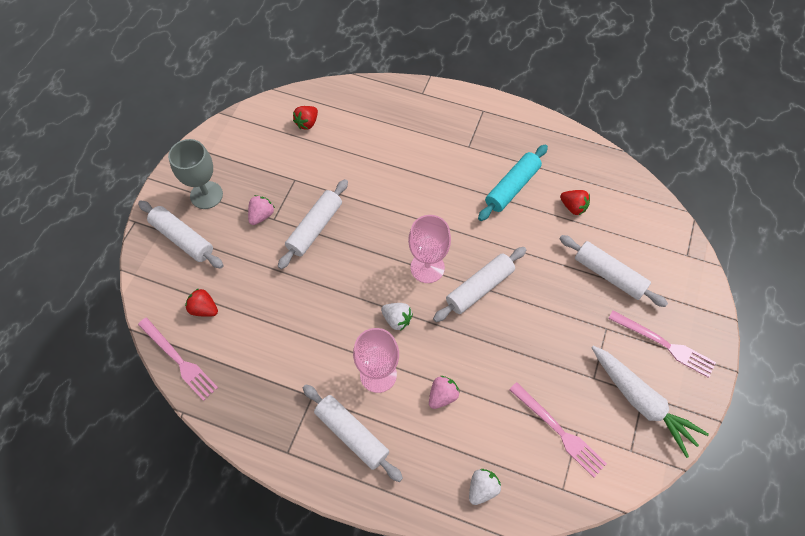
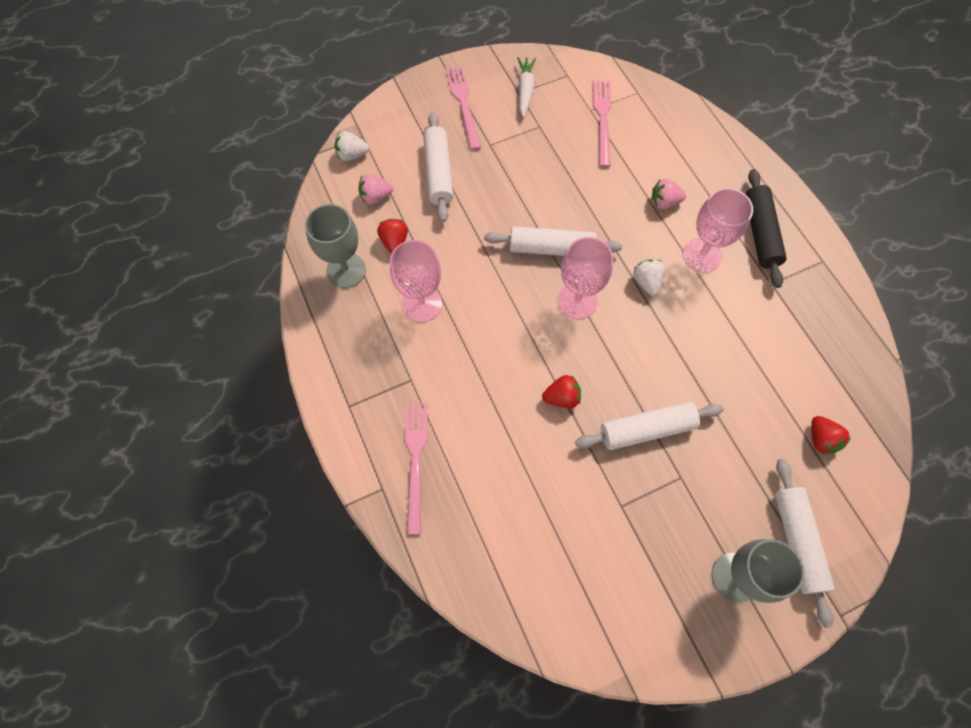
camera: 135 degrees left, 5 degrees up
pink fork [138,317,218,401] -> pink fork moved to [405,402,427,535]
pink strawberry [248,195,275,225] -> pink strawberry moved to [358,174,393,205]
red strawberry [293,106,318,130] -> red strawberry moved to [542,375,581,408]
white rolling pin [303,384,403,482] -> black rolling pin [745,169,787,288]
white strawberry [469,469,501,505] -> white strawberry moved to [335,131,369,161]
turquoise rolling pin [478,145,548,221] -> pink goblet [390,240,442,322]
white carrot [591,346,709,458] -> white carrot [517,57,536,117], size x0.61
none -> grey goblet [305,204,366,288]

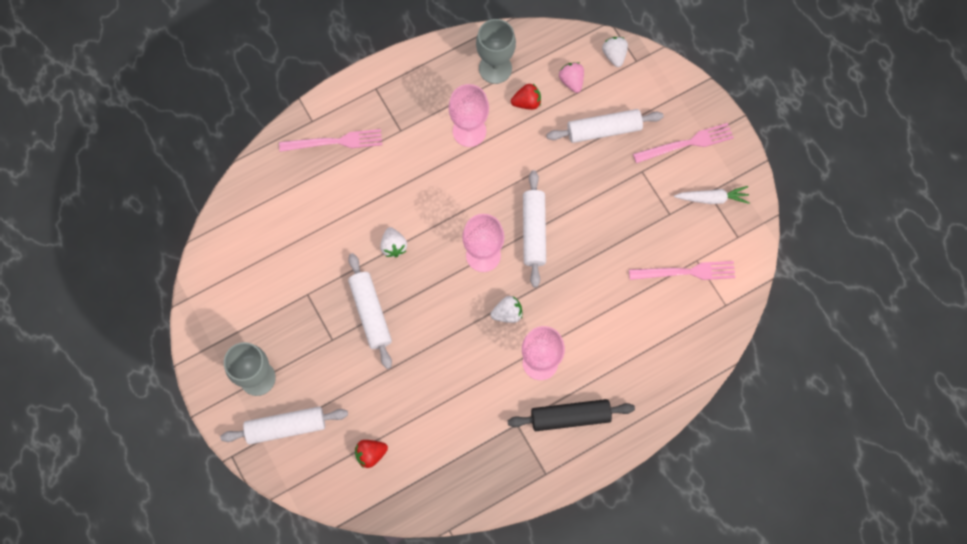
camera: 85 degrees right, 5 degrees up
red strawberry [542,375,581,408] -> white strawberry [380,227,407,257]
pink strawberry [651,179,686,209] -> none

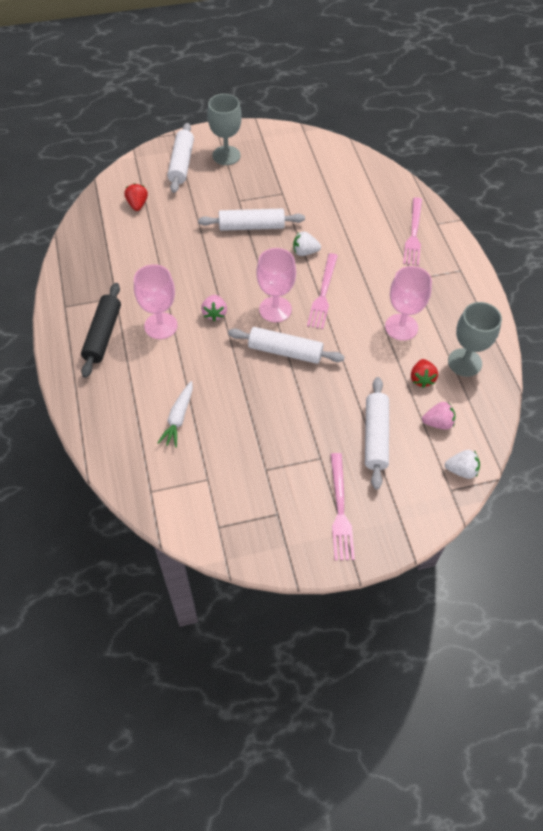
camera: 105 degrees right, 15 degrees down
white strawberry [491,296,522,323] -> pink strawberry [201,295,227,322]
pink fork [629,261,735,280] -> pink fork moved to [307,253,338,329]
white carrot [674,186,750,204] -> white carrot moved to [157,381,193,448]

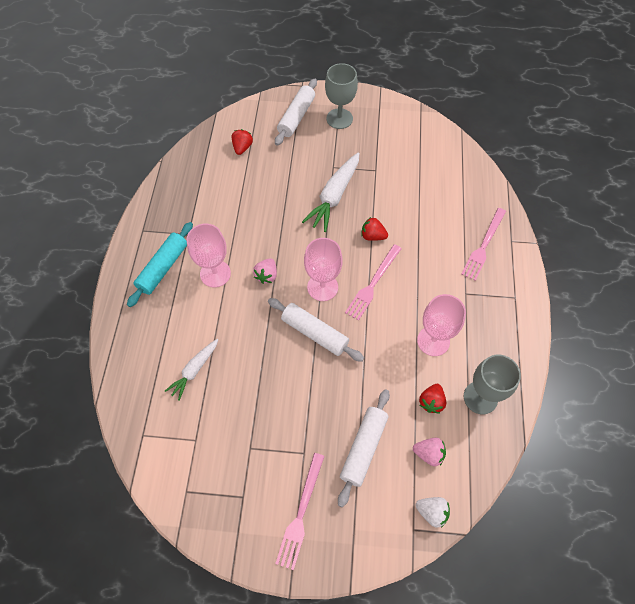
camera: 20 degrees right, 5 degrees up
black rolling pin [81,283,121,378] -> turquoise rolling pin [127,222,193,307]
white rolling pin [198,209,305,231] -> white carrot [302,152,360,232]
white strawberry [293,231,321,256] -> red strawberry [361,217,388,241]

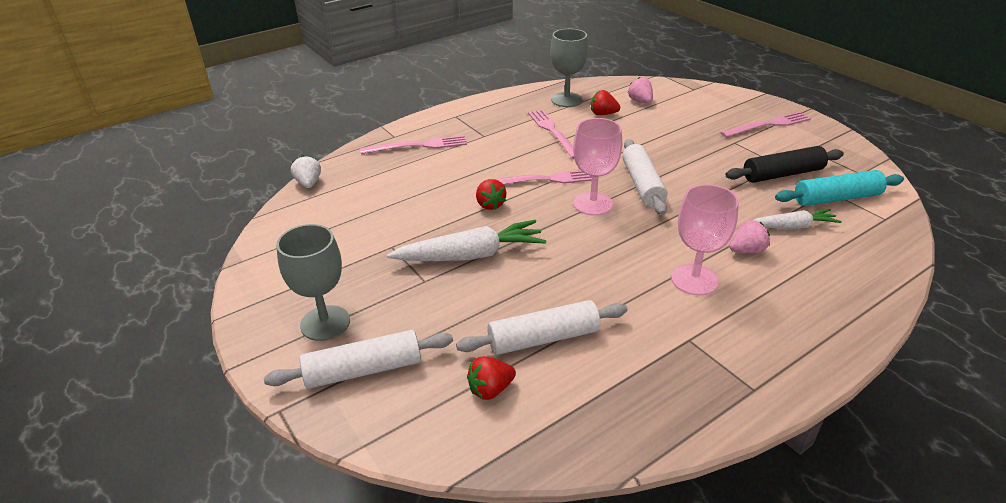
camera: 130 degrees left, 25 degrees down
turquoise rolling pin [127,222,193,307] -> turquoise rolling pin moved to [775,170,904,206]
pink strawberry [253,258,277,284] -> pink strawberry moved to [729,220,770,253]
white rolling pin [338,389,390,507] -> white rolling pin moved to [456,300,627,355]
white strawberry [415,497,450,528] -> white strawberry moved to [291,156,321,188]
pink goblet [417,294,466,356] -> pink fork [528,110,574,159]
red strawberry [419,384,446,413] -> red strawberry turned 150 degrees counterclockwise [591,90,620,115]
none -> black rolling pin [725,146,844,183]

